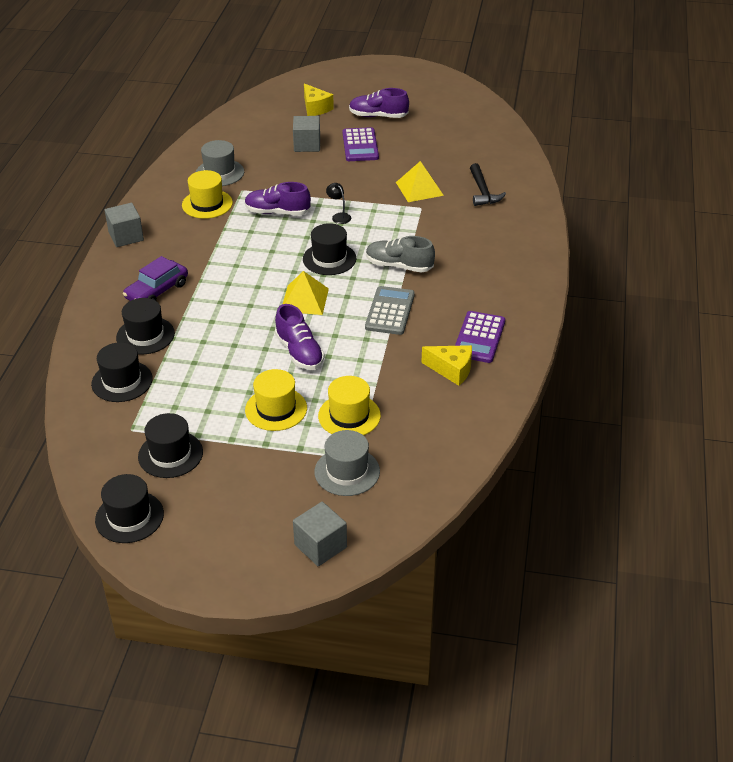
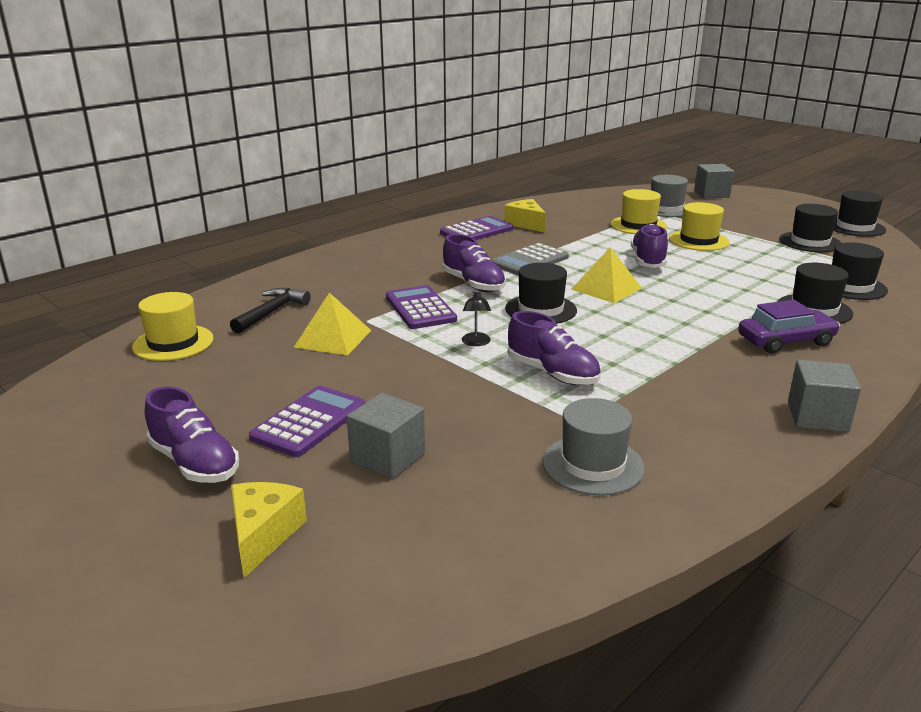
camera: 145 degrees left, 15 degrees down
yellow hat [182,170,233,219] -> yellow hat moved to [132,292,214,361]
grey shoe [366,236,435,273] -> purple shoe [442,234,506,292]
none -> purple calculator [386,285,457,329]

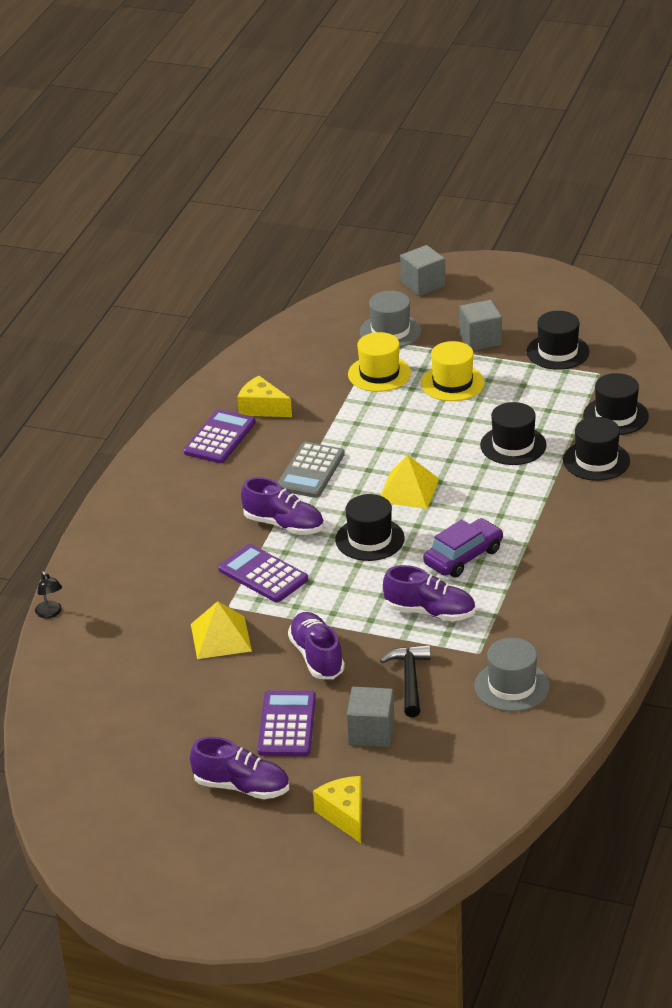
camera: 25 degrees left, 10 degrees up
yellow hat [132,292,214,361] -> none
black hammer [230,288,311,334] -> black hammer moved to [380,645,431,717]
black lamp [462,290,491,346] -> black lamp moved to [35,571,62,618]
purple shoe [631,224,668,268] -> purple shoe moved to [288,612,345,679]
purple car [738,300,840,353] -> purple car moved to [423,518,503,577]
grey cube [788,360,861,432] -> grey cube moved to [459,300,502,351]
black hat [833,191,886,237] -> black hat moved to [480,402,547,465]

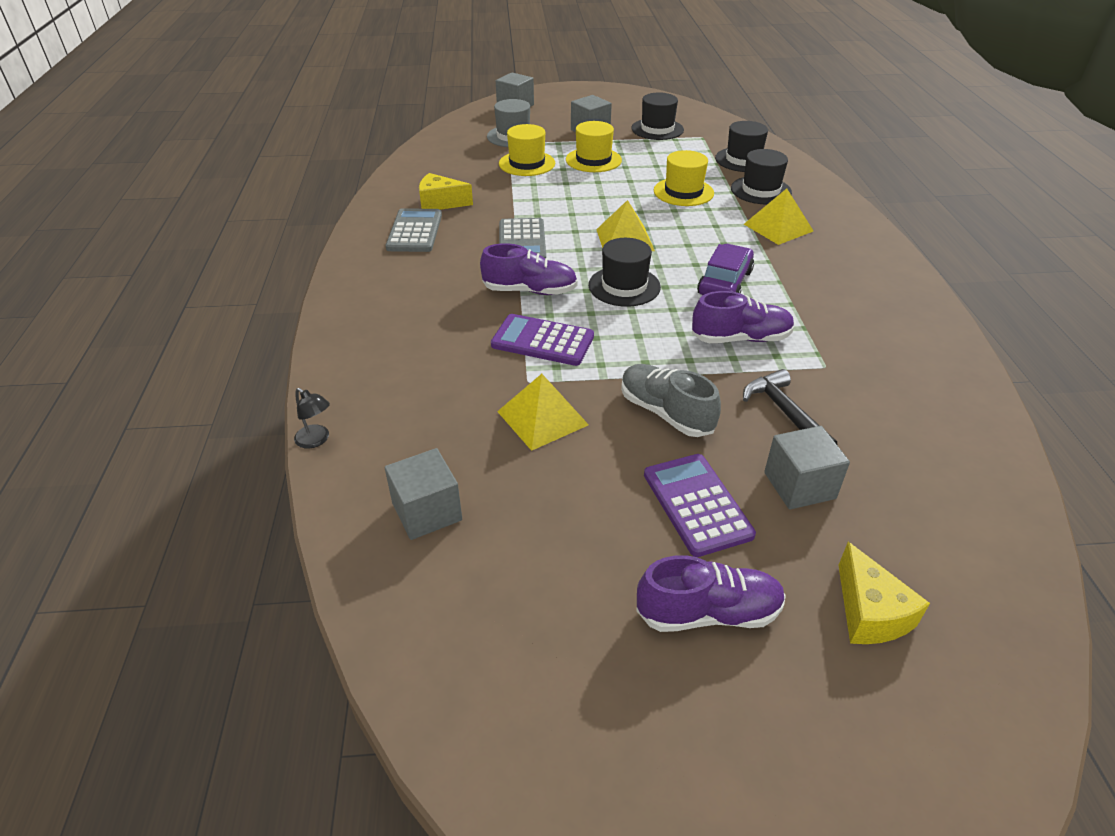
camera: 25 degrees left, 5 degrees up
purple calculator [184,409,256,463] -> grey calculator [386,208,442,252]
purple shoe [288,612,345,679] -> grey shoe [621,364,721,437]
yellow cheese [313,776,362,843] -> yellow cheese turned 150 degrees counterclockwise [838,542,930,644]
grey hat [475,638,550,712] -> none
black hat [480,402,547,465] -> yellow hat [654,150,714,206]
none -> grey cube [385,448,462,540]
none -> yellow pyramid [744,188,813,245]

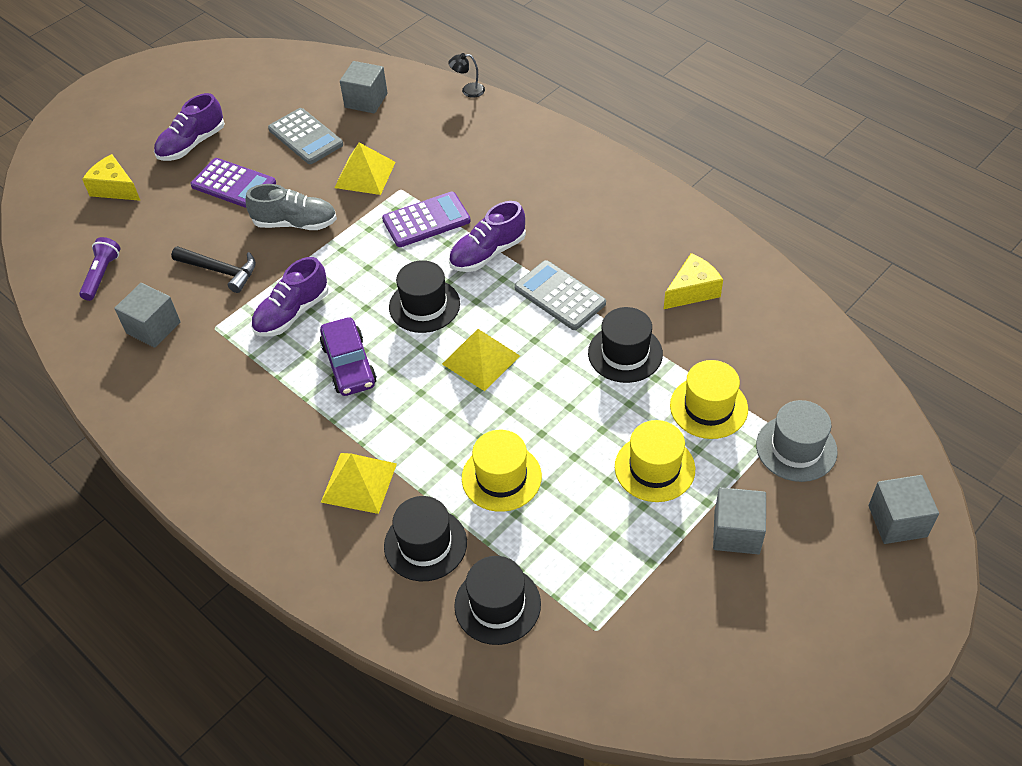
camera: 140 degrees right, 10 degrees up
grey calculator [386,208,442,252] -> grey calculator moved to [268,108,343,164]
black hat [631,92,684,140] -> black hat moved to [588,307,663,383]
grey cube [764,426,850,510] -> grey cube moved to [114,283,180,348]
none -> purple flashlight [79,237,120,301]

